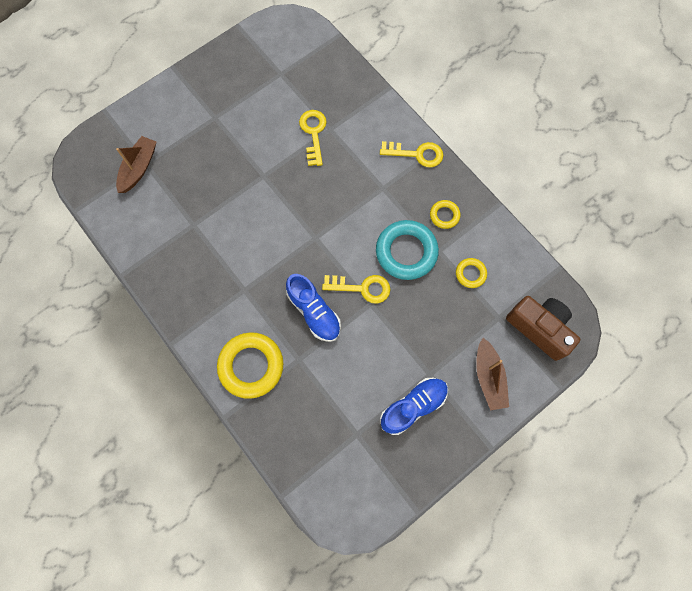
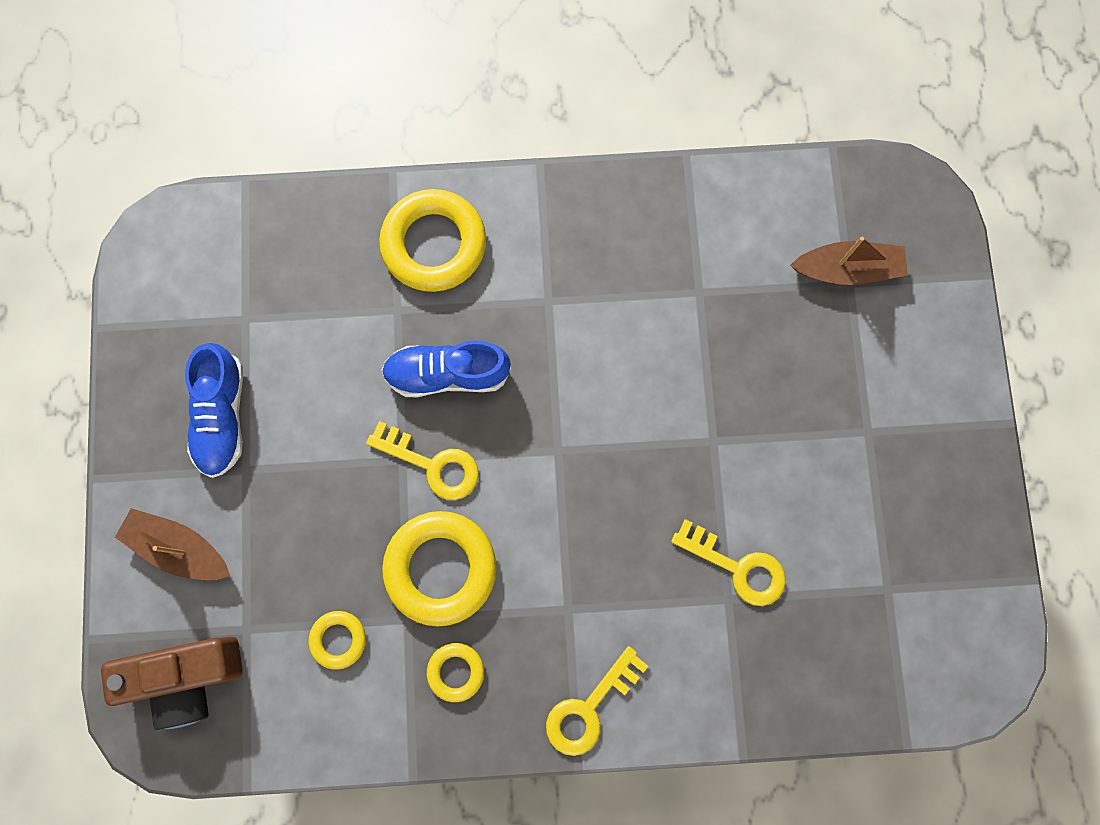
camera: 125 degrees right, 5 degrees up
brown boat [116,136,156,193] -> brown boat turned 60 degrees counterclockwise [790,237,908,285]
yellow key [322,275,390,304] -> yellow key turned 105 degrees counterclockwise [366,421,479,500]
turquoise ring [376,220,439,280] -> yellow ring [382,511,496,627]

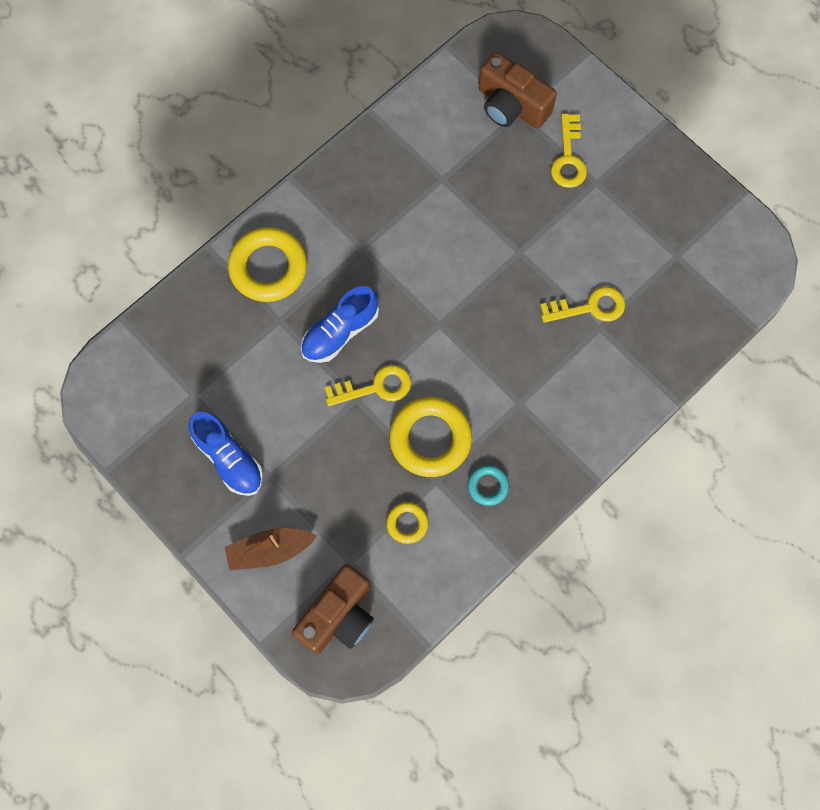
camera: 40 degrees left, 5 degrees down
yellow ring [427,643,484,702] -> turquoise ring [467,465,509,506]
yellow key [546,646,648,756] -> yellow key moved to [551,113,587,188]
brown boat [790,237,908,285] -> brown camera [479,52,557,129]

